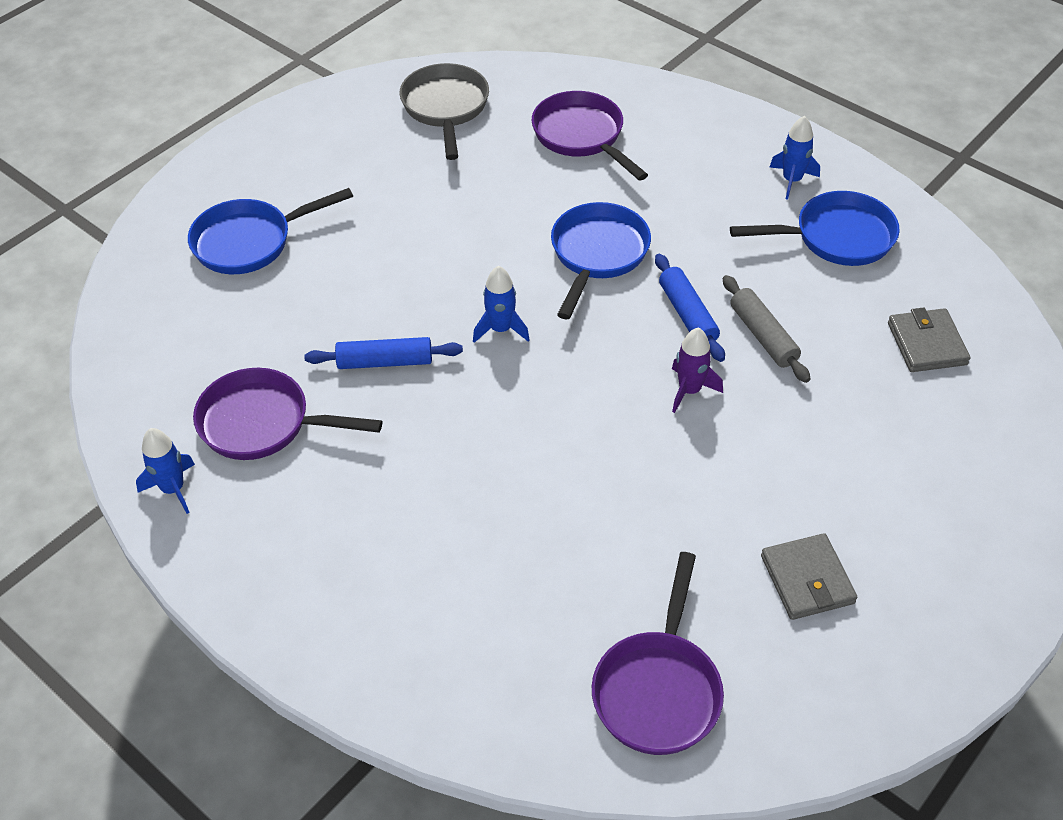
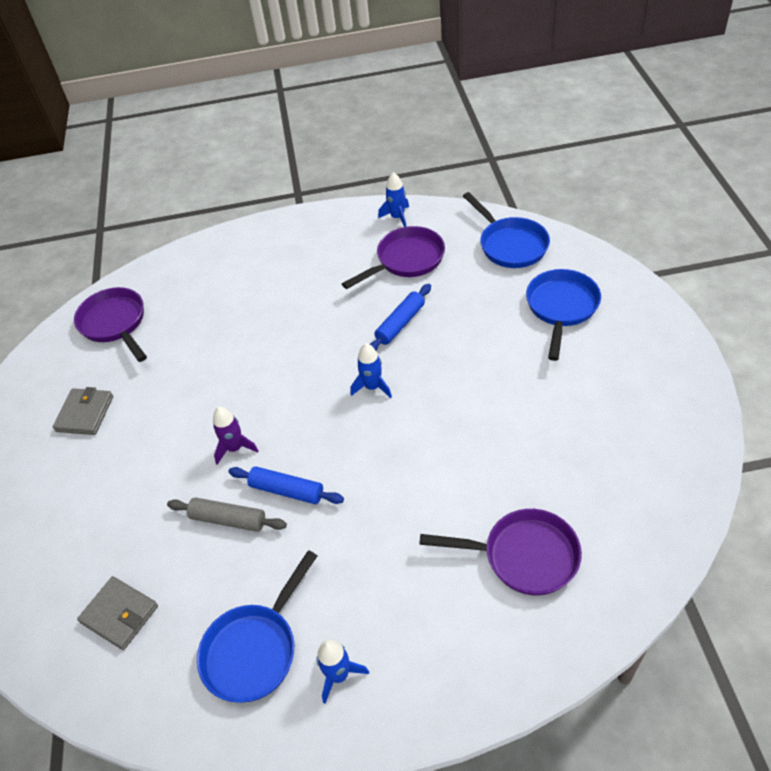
camera: 135 degrees right, 0 degrees up
grey pan [399,63,489,160] -> none
blue pan [551,202,651,319] -> blue pan moved to [463,192,550,268]
grey wallet [761,533,857,620] -> grey wallet turned 75 degrees clockwise [53,387,113,435]

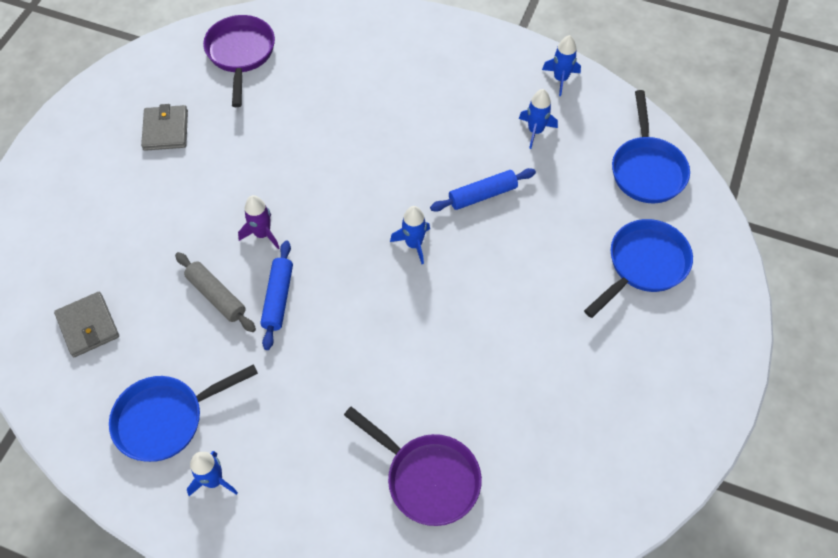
camera: 25 degrees right, 10 degrees up
grey wallet [53,387,113,435] -> grey wallet turned 45 degrees counterclockwise [141,104,188,151]
blue rolling pin [229,467,344,504] -> blue rolling pin turned 45 degrees clockwise [260,241,293,350]
purple pan [342,226,445,289] -> blue rocket [519,89,558,149]

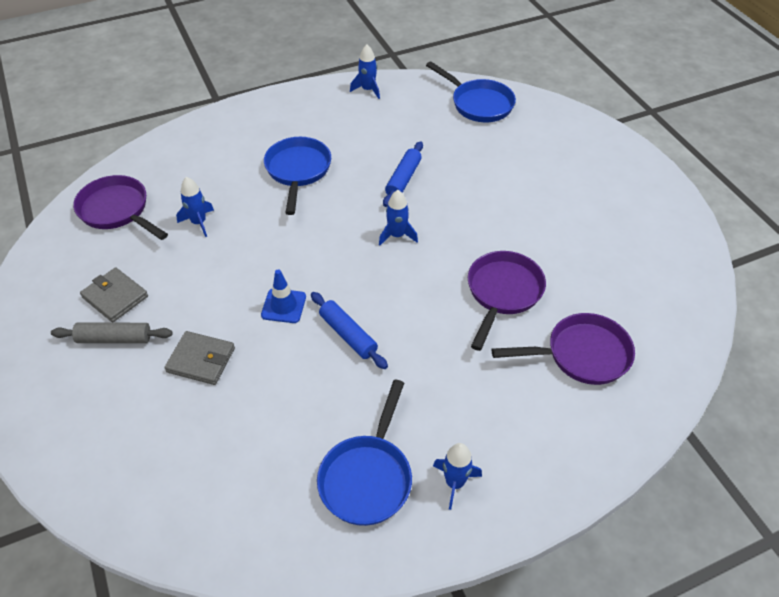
camera: 45 degrees left, 10 degrees down
grey wallet [54,292,119,357] -> grey wallet moved to [165,331,235,385]
grey rolling pin [175,252,256,332] -> grey rolling pin moved to [51,322,173,343]
purple rocket [238,195,279,249] -> blue traffic cone [261,270,306,323]
blue rocket [519,89,558,149] -> blue rocket moved to [176,177,214,237]
blue pan [584,219,693,318] -> blue pan moved to [264,137,331,215]
none -> purple pan [468,251,546,351]

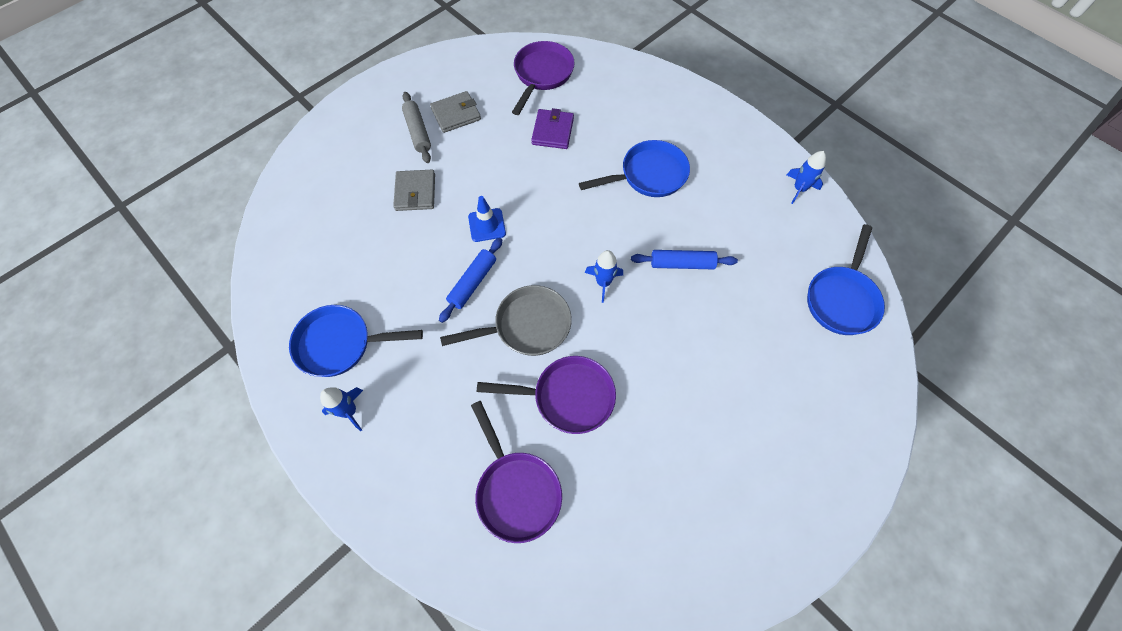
camera: 70 degrees right, 15 degrees up
grey wallet [80,267,148,322] -> grey wallet turned 45 degrees clockwise [430,91,481,133]
blue rocket [176,177,214,237] -> purple wallet [531,108,574,149]
none -> grey pan [440,285,572,356]

